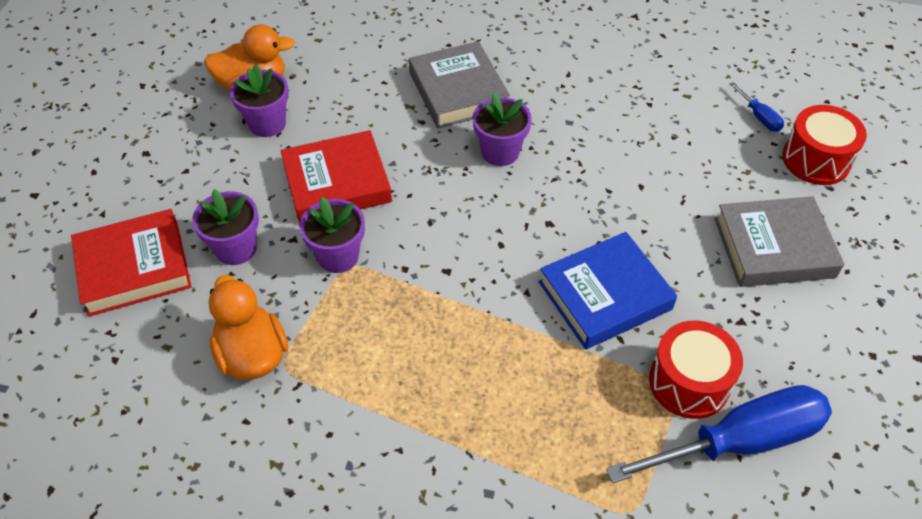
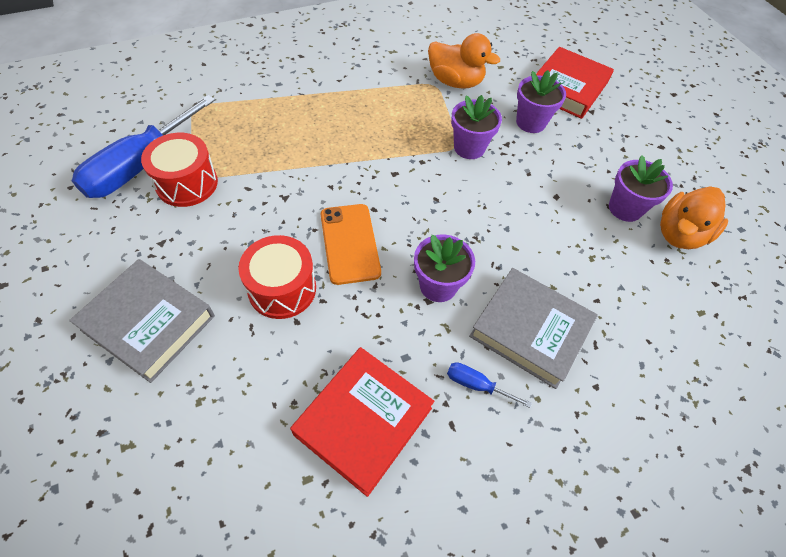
camera: 140 degrees right, 5 degrees up
red book [281,130,392,223] -> red book moved to [290,347,434,497]
blue book [539,232,677,349] -> none
grey book [715,196,844,287] -> grey book turned 75 degrees clockwise [69,259,215,383]
blue screwdriver [730,82,784,132] -> blue screwdriver moved to [447,362,532,408]
red drum [782,105,867,185] -> red drum moved to [238,235,316,319]
none -> orange phone [321,204,381,285]

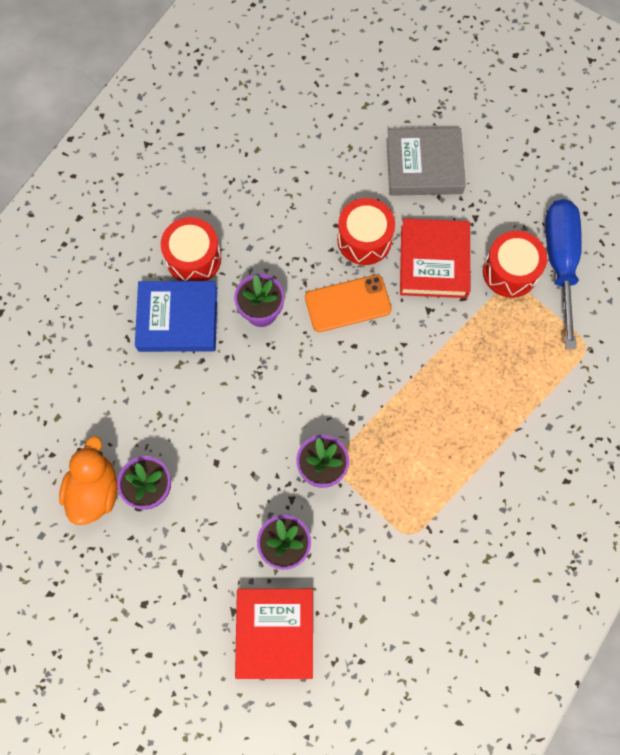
camera: 150 degrees right, 15 degrees up
red book [290,347,434,497] -> red book moved to [400,218,470,298]
orange phone [321,204,381,285] -> orange phone turned 60 degrees counterclockwise [305,275,392,332]
orange duck [428,33,500,89] -> none
blue screwdriver [447,362,532,408] -> red drum [161,217,221,281]
grey book [469,268,598,389] -> blue book [135,281,217,352]

